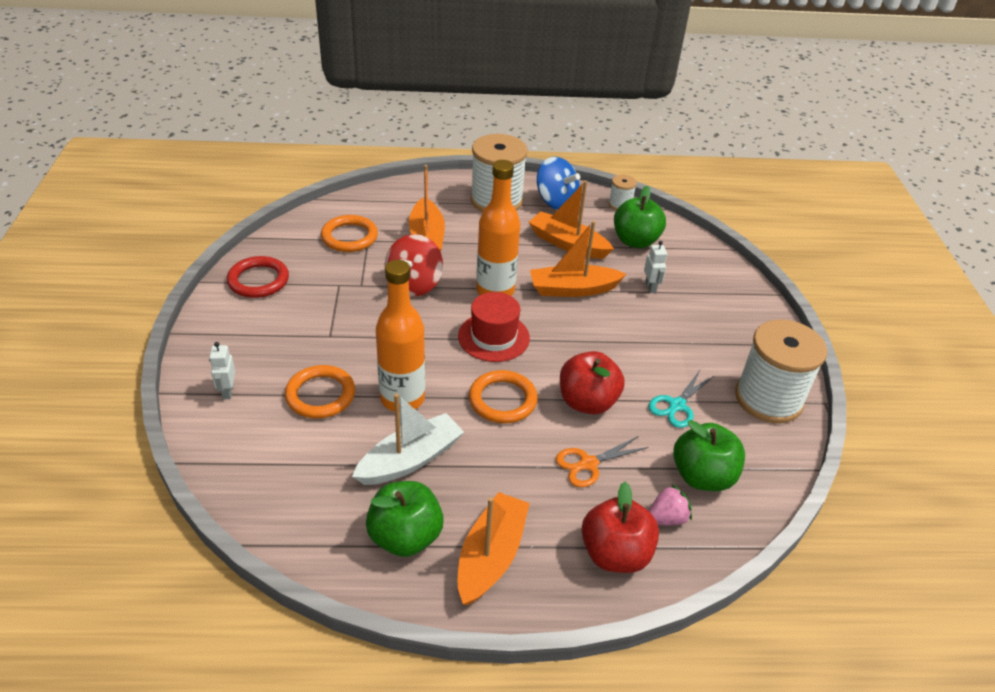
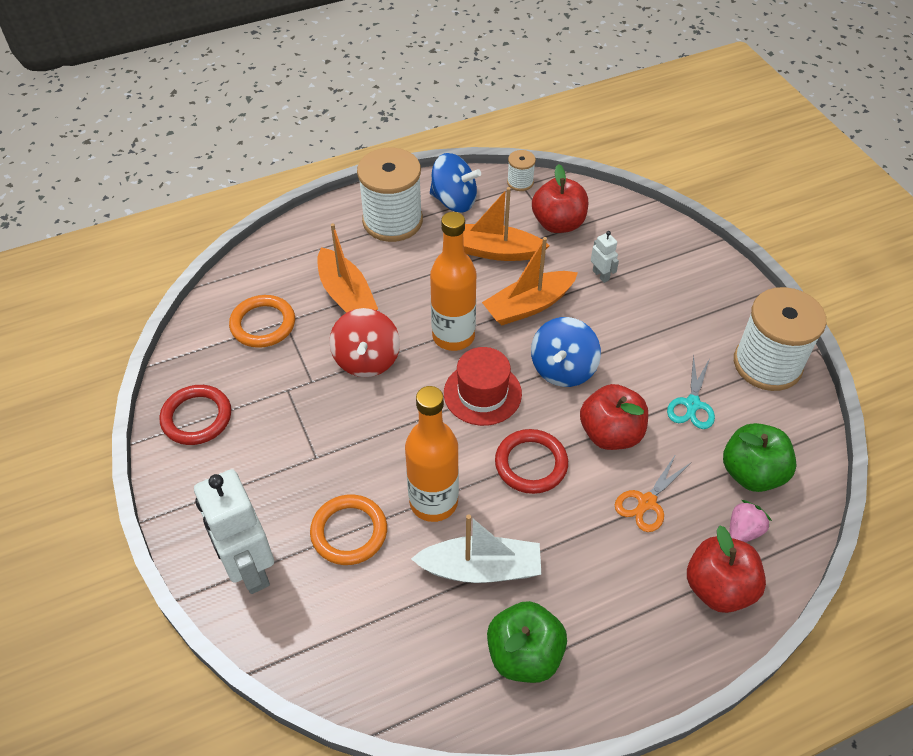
camera: 20 degrees left, 10 degrees up
white robot [209,342,235,399] -> white robot [194,469,274,594], size x2.28
white boat [352,393,464,485] -> white boat turned 60 degrees clockwise [411,515,541,583]
orange boat [458,492,530,605] -> none
orange ring [469,370,538,423] -> red ring [495,429,568,494]
green apple [614,186,666,248] -> red apple [532,164,588,233]
none -> blue spinning top [531,317,601,387]

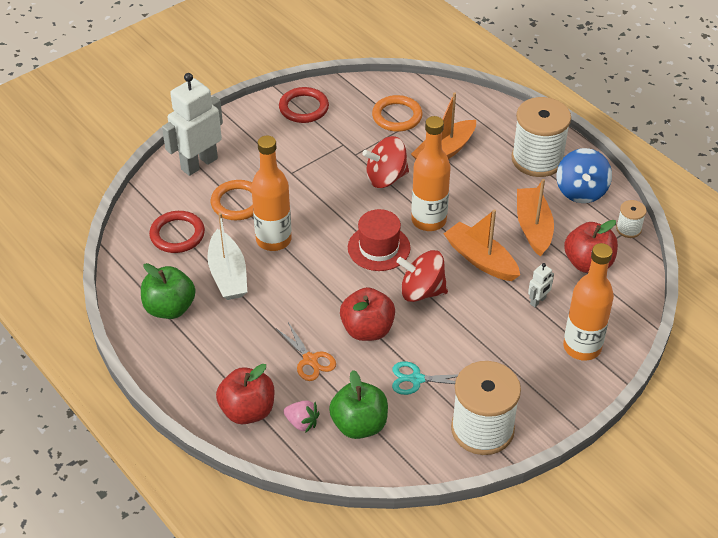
camera: 75 degrees right, 5 degrees down
red ring [495,429,568,494] -> red ring moved to [149,211,205,253]
blue spinning top [531,317,601,387] -> red spinning top [397,250,448,302]
orange scissors [615,454,690,532] -> orange scissors turned 150 degrees counterclockwise [276,322,336,381]
none -> orange bottle [563,243,614,361]

